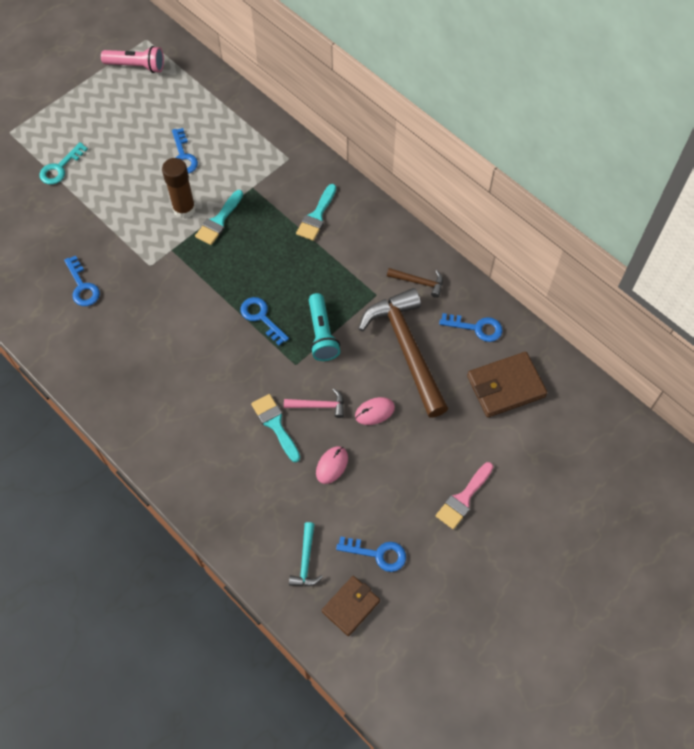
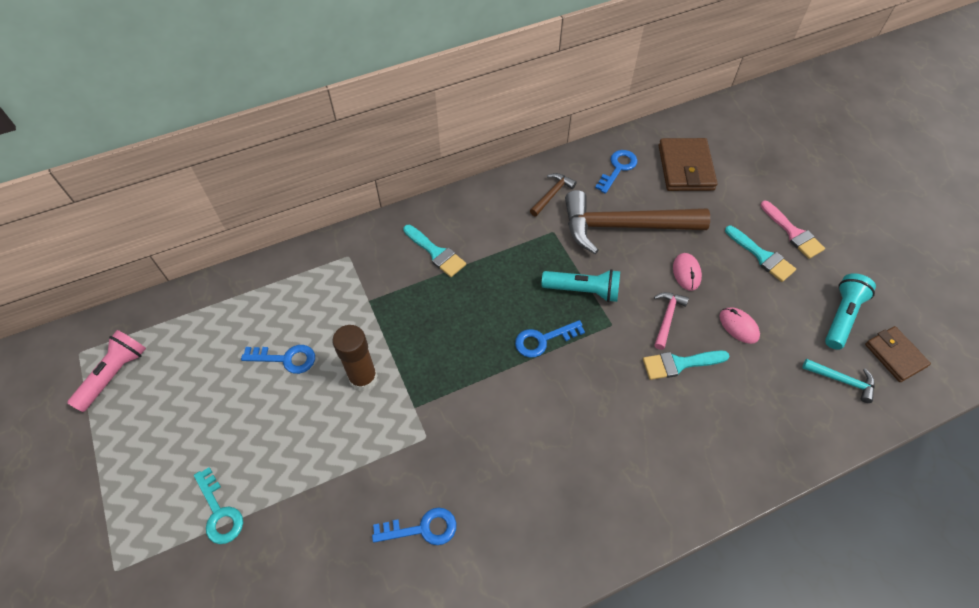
camera: 70 degrees left, 5 degrees down
turquoise brush [195,190,243,245] -> turquoise brush moved to [725,226,796,282]
blue key [336,536,406,572] -> turquoise flashlight [825,273,876,350]

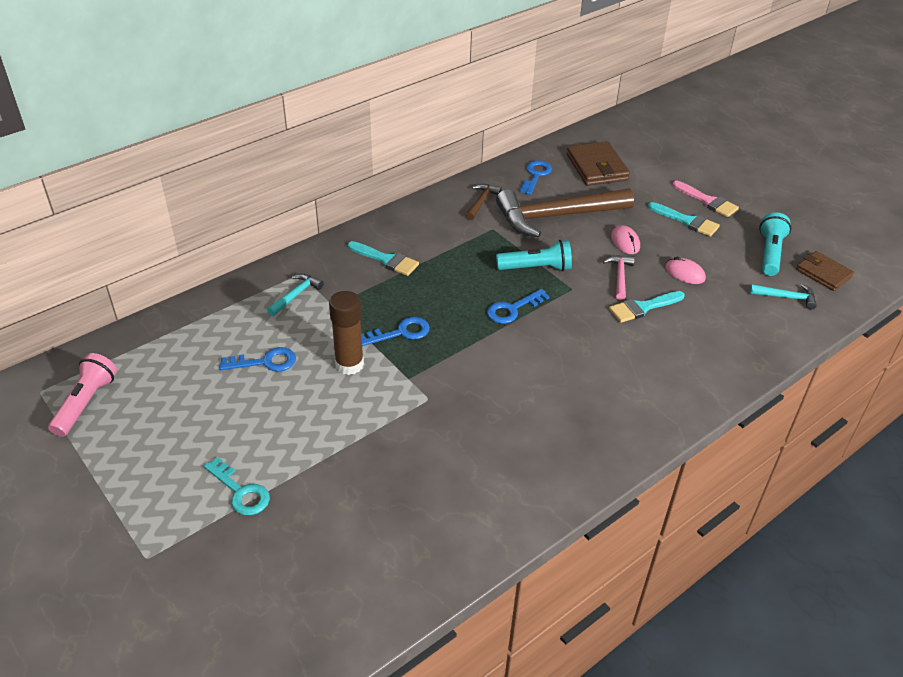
camera: 15 degrees left, 15 degrees down
blue key [372,507,456,545] -> blue key moved to [361,317,430,346]
none -> turquoise hammer [267,274,324,316]

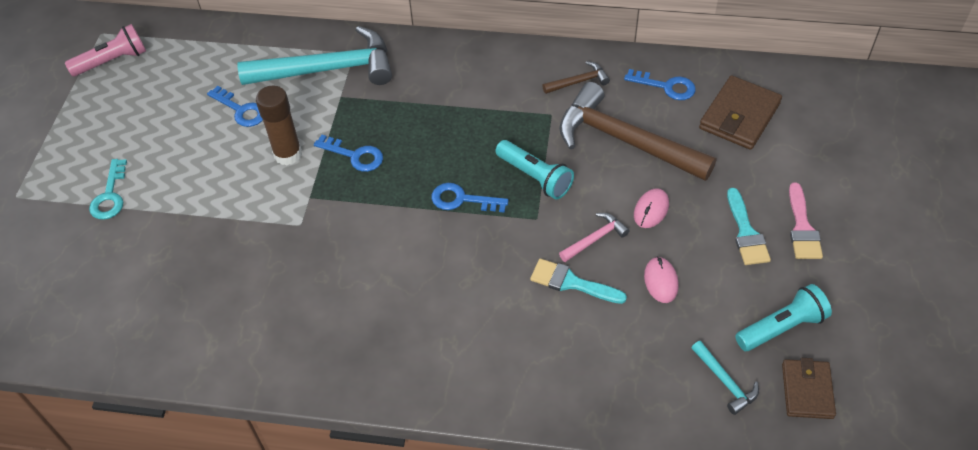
camera: 50 degrees right, 10 degrees up
turquoise hammer [267,274,324,316] -> turquoise hammer [238,26,392,85], size x2.32
turquoise brush [348,241,419,276] -> none
blue key [520,160,552,195] -> blue key turned 45 degrees clockwise [624,69,695,100]

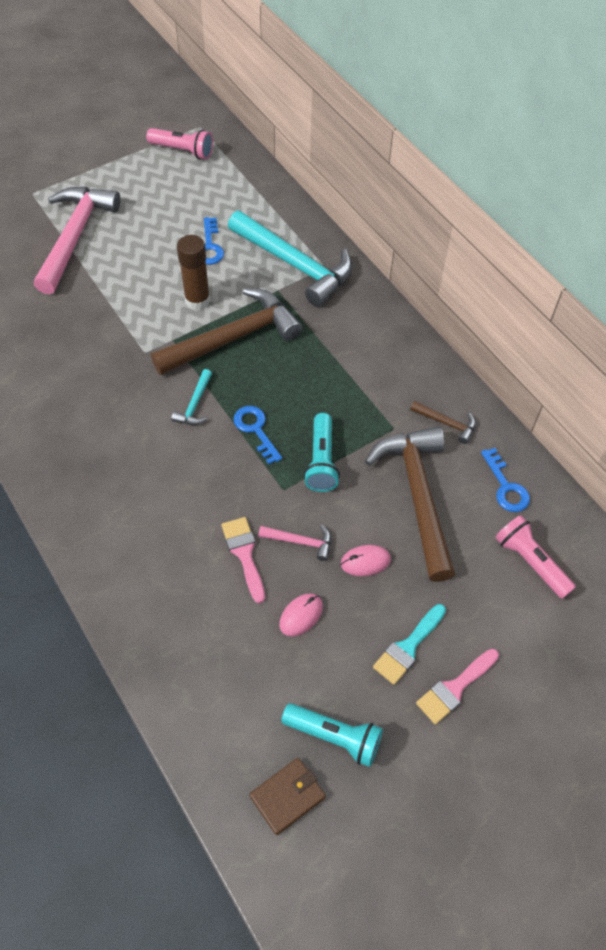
camera: 45 degrees right, 5 degrees up
turquoise key [89,159,127,220] -> pink hammer [33,187,120,294]
blue key [314,135,383,172] -> brown hammer [151,288,302,375]
turquoise brush [530,259,627,304] -> pink brush [221,517,265,603]
turquoise hammer [691,341,759,415] -> turquoise hammer moved to [171,369,212,425]
brown wallet [699,75,782,150] -> pink flashlight [495,515,576,599]

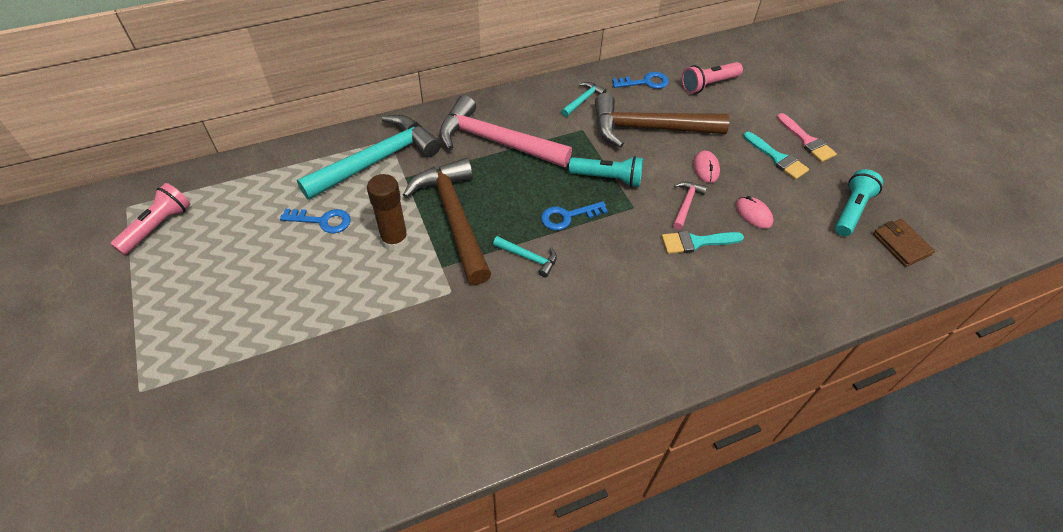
camera: 80 degrees left, 5 degrees down
pink hammer [33,187,120,294] -> pink hammer moved to [439,95,572,167]
pink brush [221,517,265,603] -> turquoise brush [662,231,744,254]
brown hammer [410,401,476,444] -> turquoise hammer [561,82,606,117]

